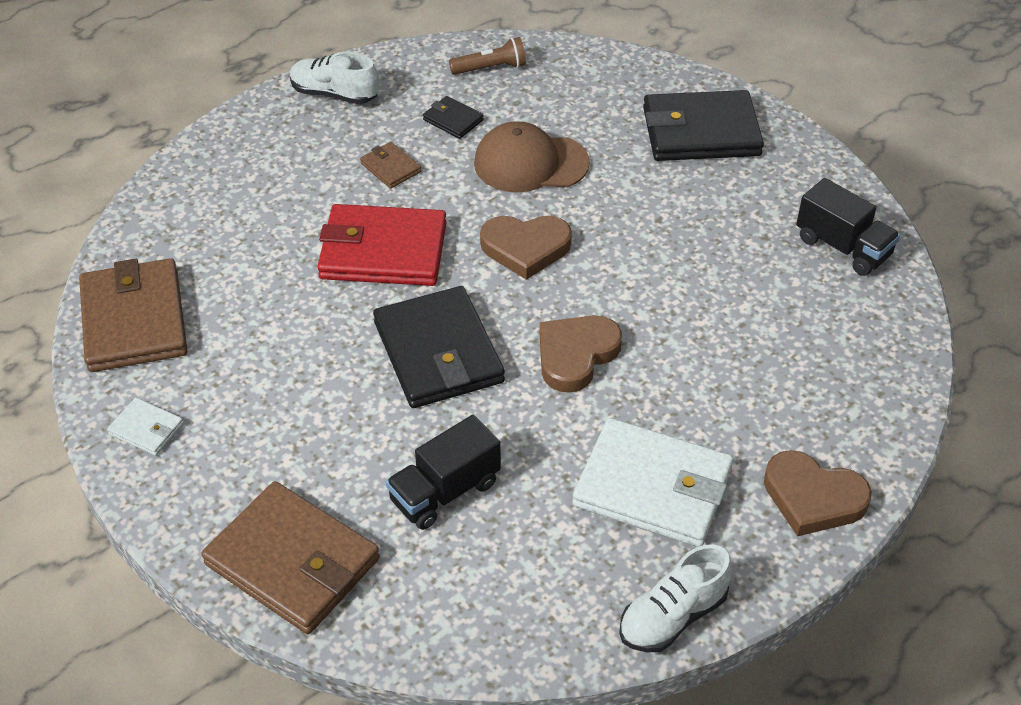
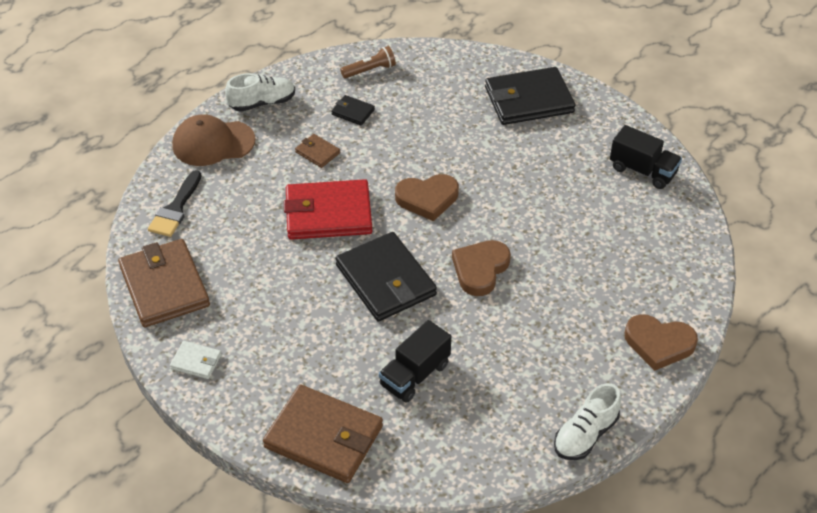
camera: 10 degrees left, 0 degrees up
white shoe [290,52,379,104] -> white shoe turned 150 degrees clockwise [225,73,295,112]
brown cap [474,121,590,192] -> brown cap moved to [172,114,255,166]
white wallet [573,418,733,547] -> none
none -> black brush [148,170,202,237]

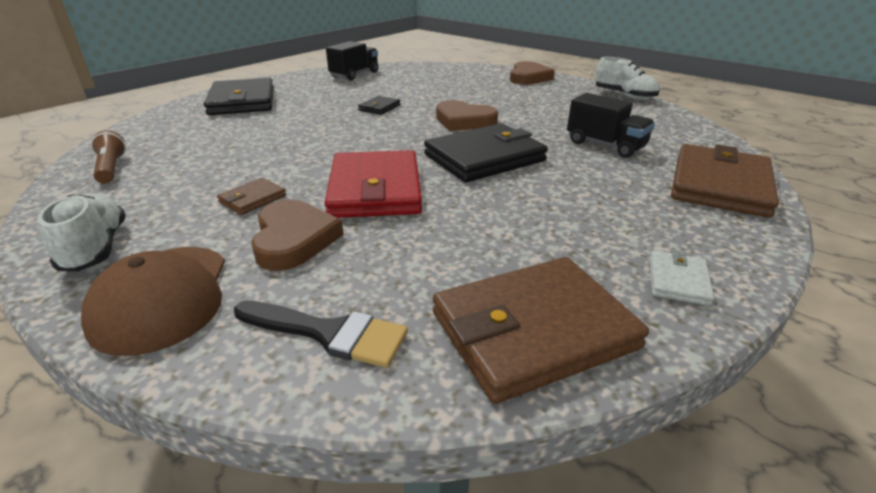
camera: 90 degrees left, 15 degrees down
black wallet [331,95,375,126] -> black wallet moved to [358,96,400,115]
brown heart [395,174,459,221] -> brown heart moved to [251,200,344,270]

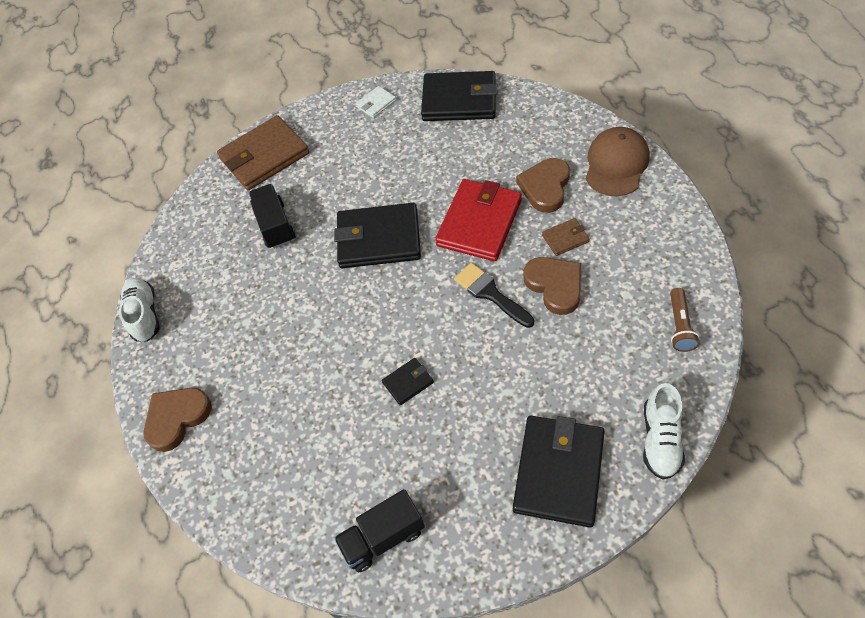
camera: 145 degrees left, 25 degrees up
white shoe [37,194,126,272] -> white shoe moved to [643,383,685,480]
black brush [234,300,408,368] -> black brush moved to [454,263,534,328]
brown wallet [433,257,649,404] -> black wallet [421,71,497,121]
brown heart [436,100,498,131] -> brown heart moved to [523,257,581,315]

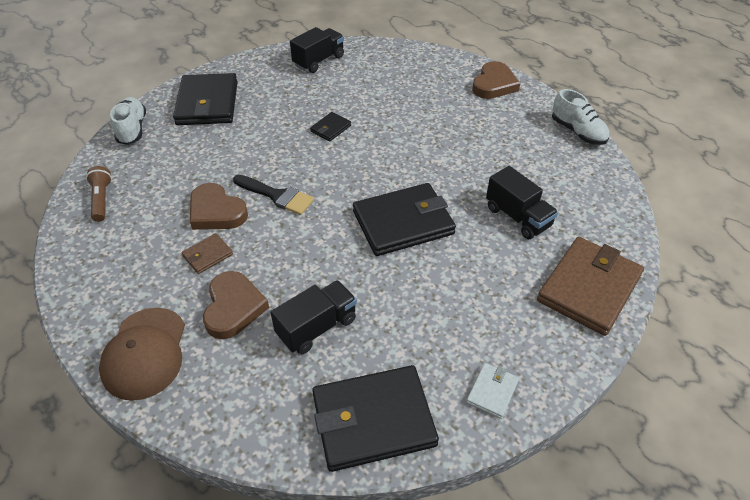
camera: 155 degrees right, 10 degrees down
red wallet [435,179,522,261] -> none
none -> black truck [271,280,357,354]

